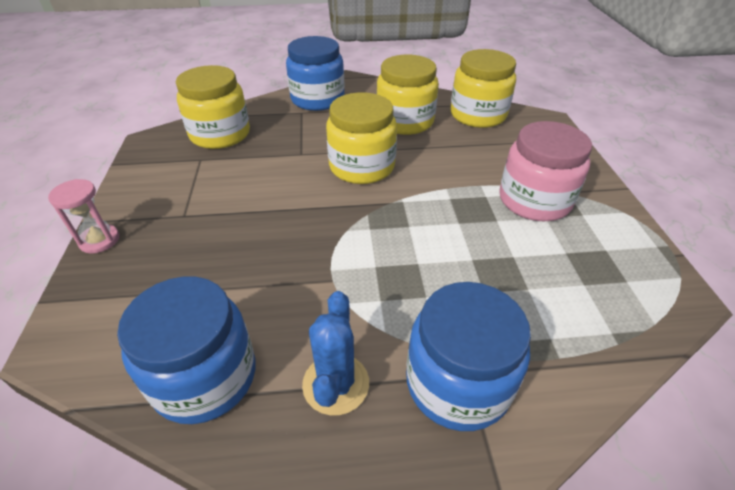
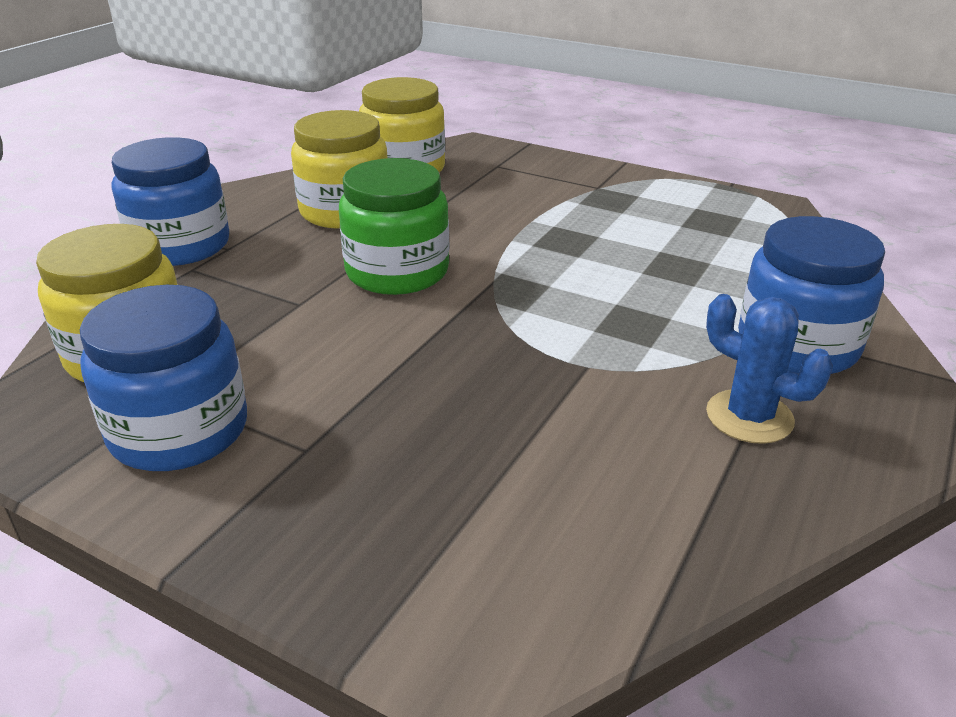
camera: 55 degrees left, 10 degrees down
pink hourglass [48,179,119,254] -> none
blue jar [117,277,256,424] -> blue jar moved to [80,285,247,471]
yellow jar [326,92,397,184] -> green jar [339,158,450,295]
pink jar [499,121,592,221] -> none

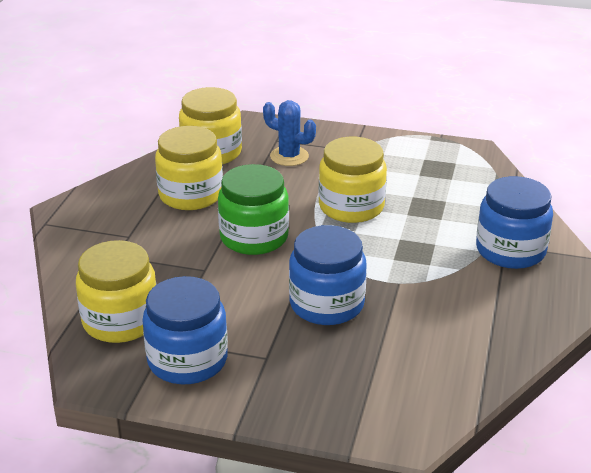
camera: 15 degrees left, 0 degrees up
blue jar [112,137,229,266] -> blue jar moved to [289,225,367,325]
blue cactus [706,294,833,444] -> blue cactus moved to [263,100,316,166]
none -> yellow jar [319,137,387,223]

